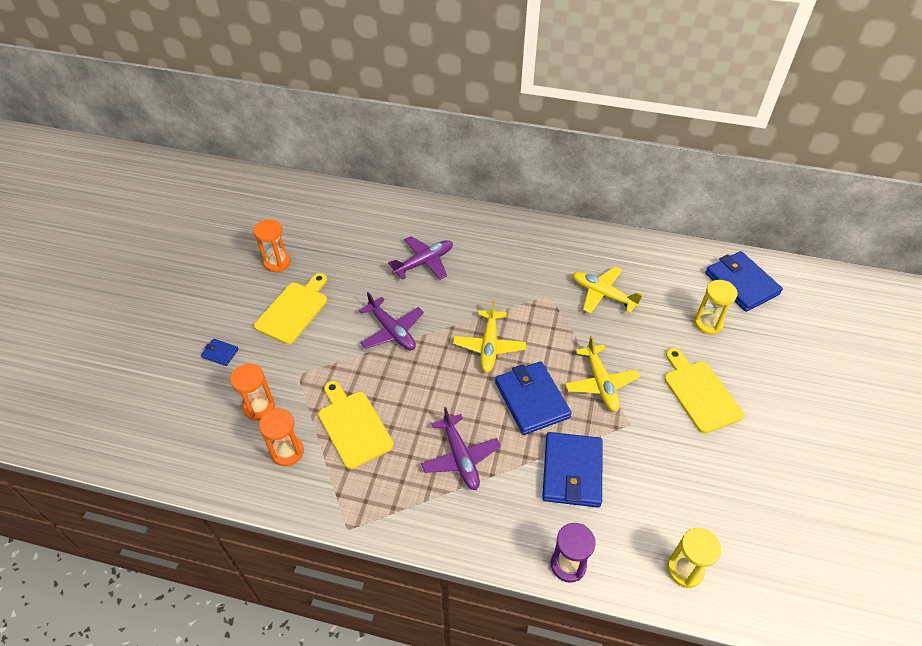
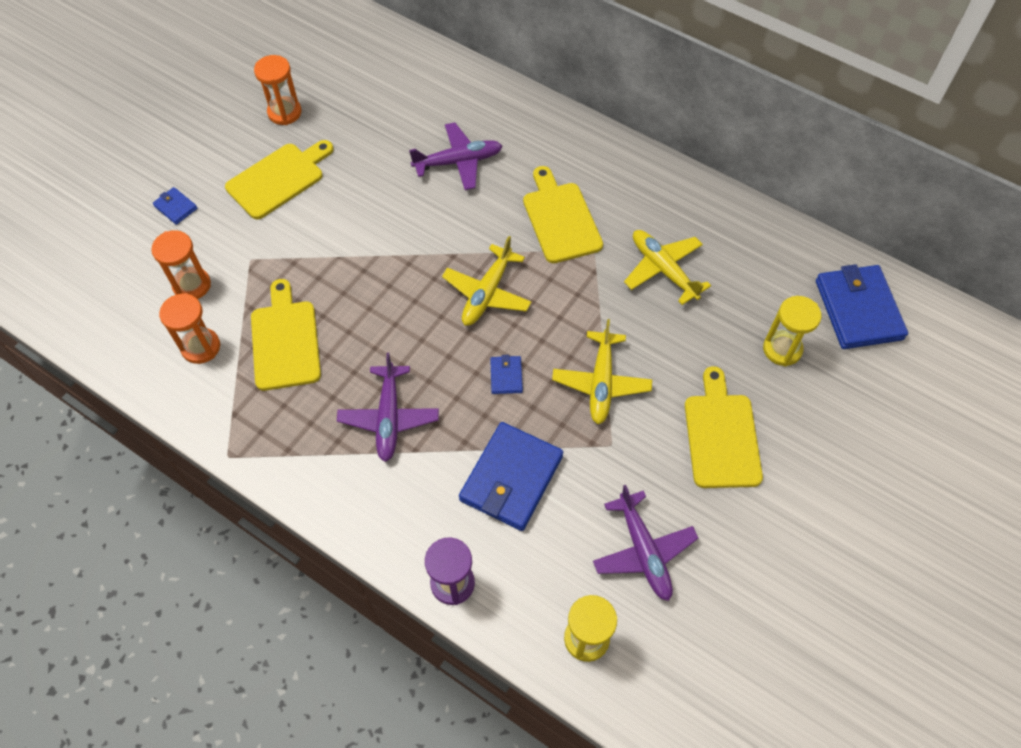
camera: 20 degrees right, 10 degrees up
purple plane [359,292,424,350] -> purple plane moved to [593,485,698,601]
blue wallet [495,361,571,435] -> blue wallet [490,355,523,394], size x0.45
none -> yellow cutting board [523,166,603,263]

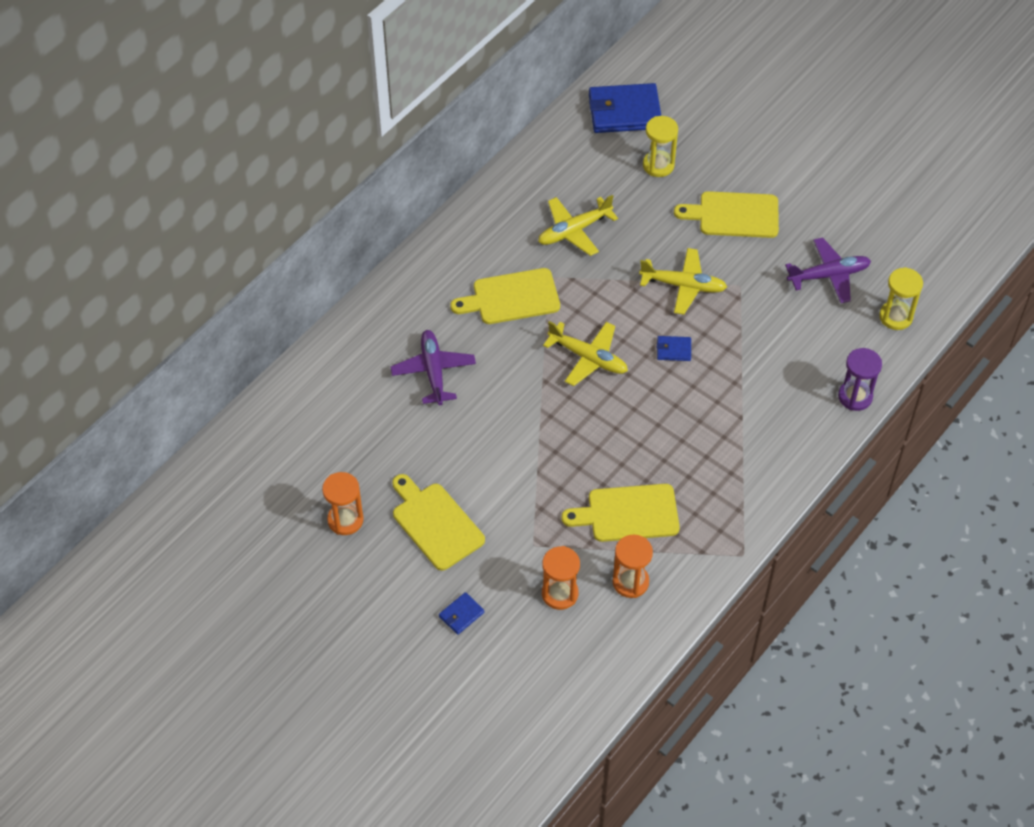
camera: 85 degrees left, 5 degrees down
purple plane [337,353,439,462] -> none
blue wallet [459,422,563,531] -> none

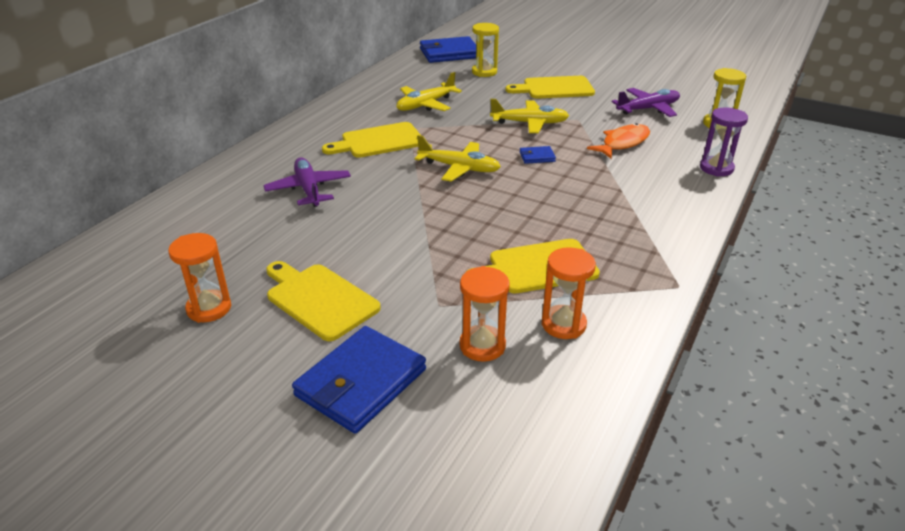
camera: 10 degrees left, 20 degrees down
blue wallet [439,592,484,635] -> blue wallet [292,326,426,434], size x2.20
none -> orange fish [587,123,650,159]

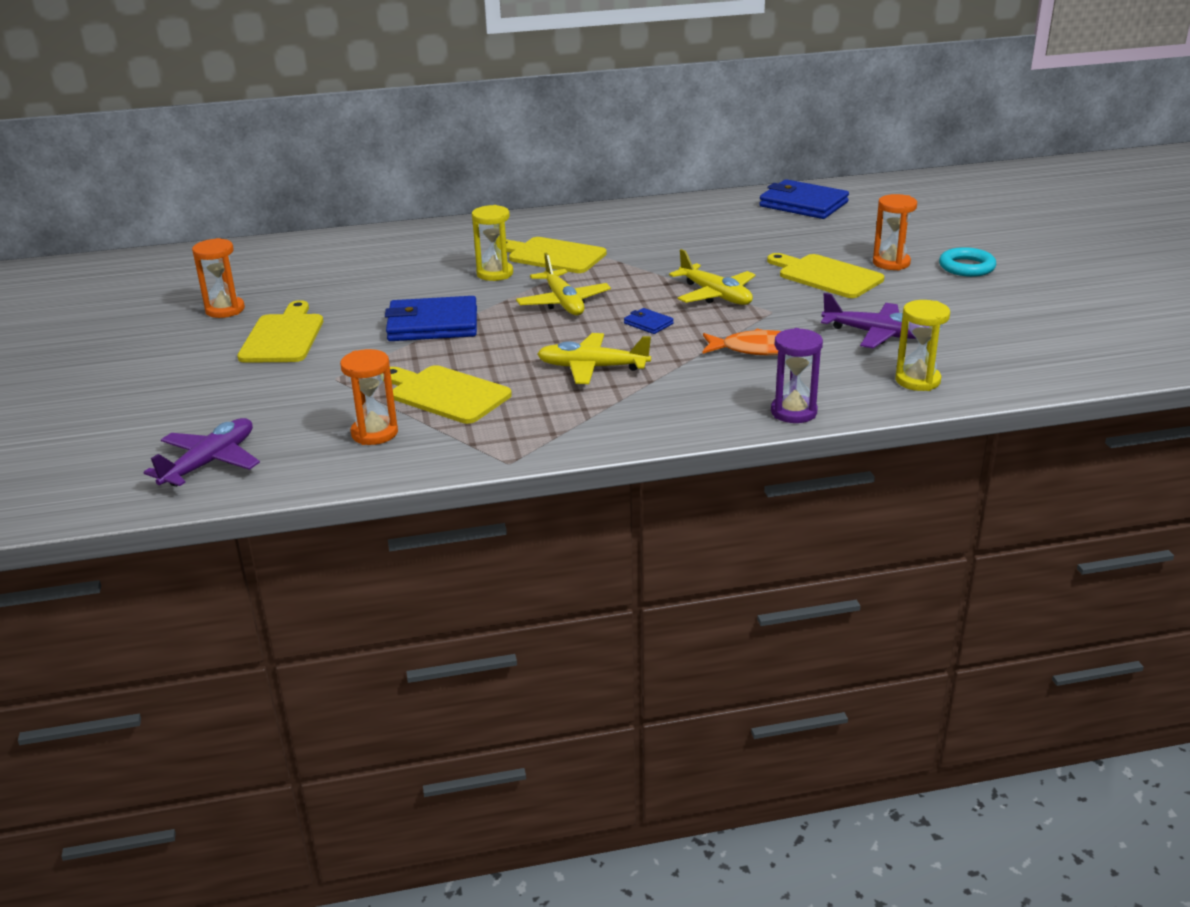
camera: 50 degrees right, 5 degrees down
purple plane [263,157,351,207] -> purple plane moved to [144,418,260,487]
blue wallet [292,326,426,434] -> blue wallet moved to [385,296,477,341]
yellow plane [396,72,462,111] -> yellow plane moved to [537,333,651,384]
orange hourglass [460,266,510,362] -> orange hourglass moved to [873,194,917,270]
yellow hourglass [472,23,499,77] -> yellow hourglass moved to [472,205,513,281]
none -> turquoise ring [939,247,996,277]

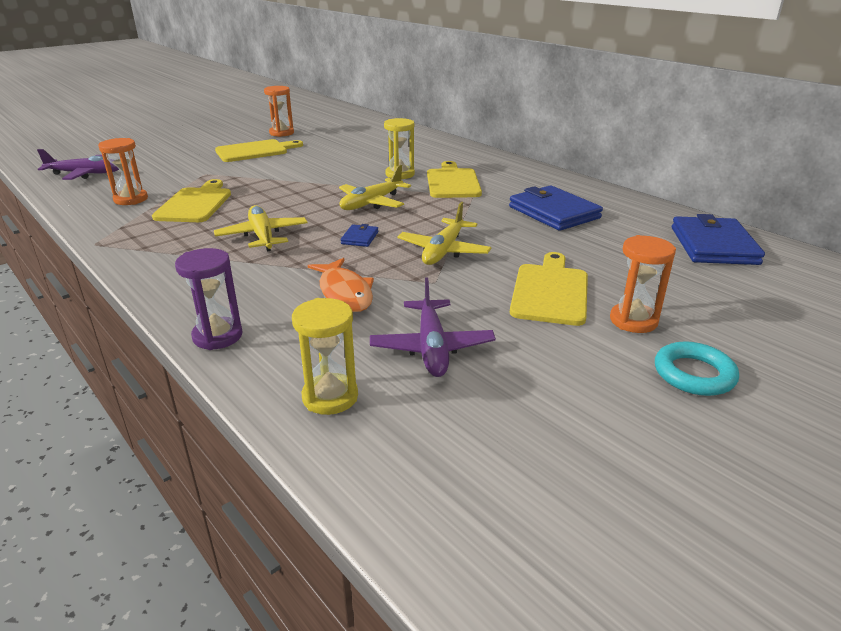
camera: 60 degrees right, 0 degrees up
blue wallet [385,296,477,341] -> blue wallet moved to [509,185,603,231]

